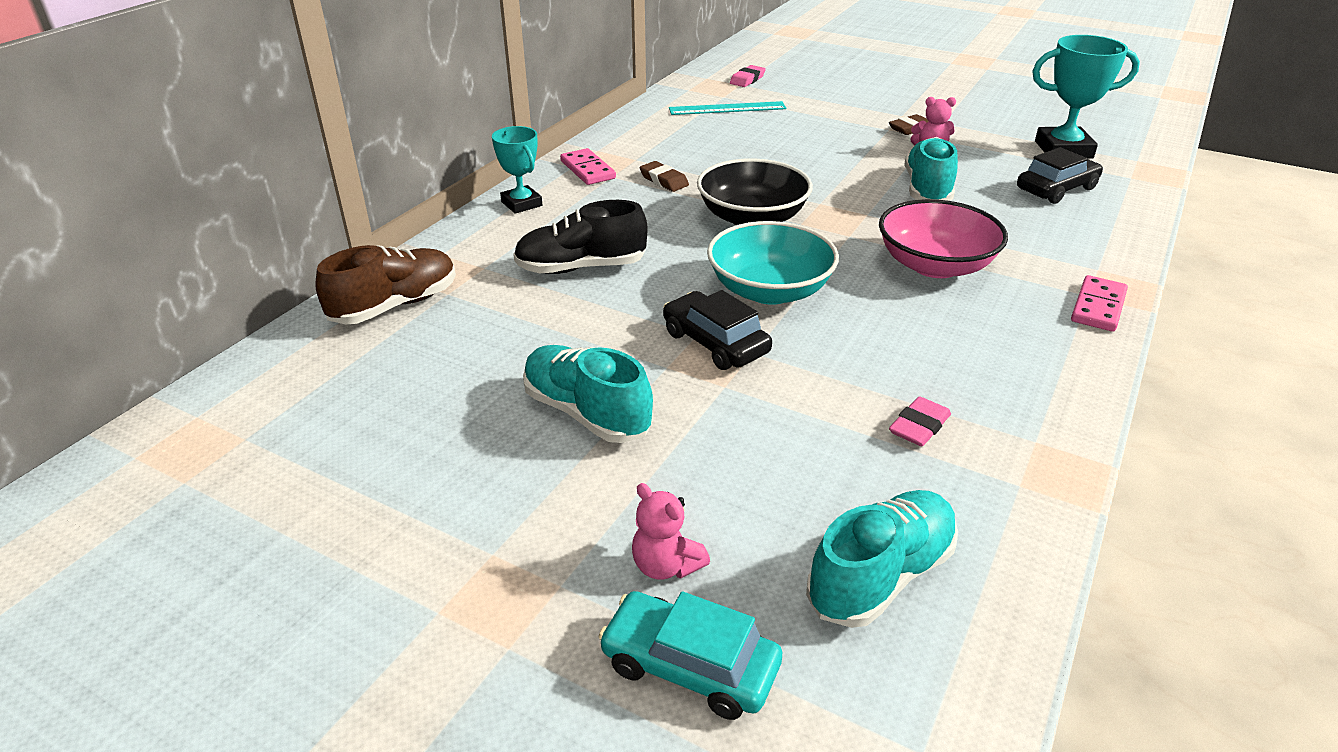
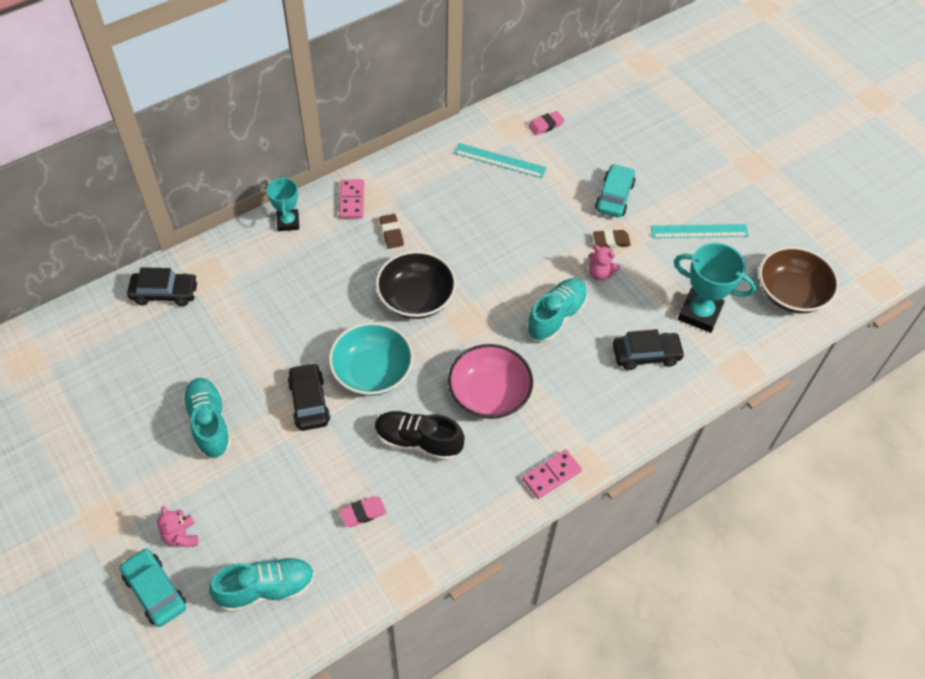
camera: 25 degrees right, 20 degrees up
brown shoe [315,245,456,325] -> black car [127,267,198,306]
black shoe [513,200,648,274] -> black shoe moved to [375,411,464,461]
none -> turquoise car [595,164,635,218]
none -> turquoise ruler [650,224,749,238]
none -> brown bowl [759,246,839,313]

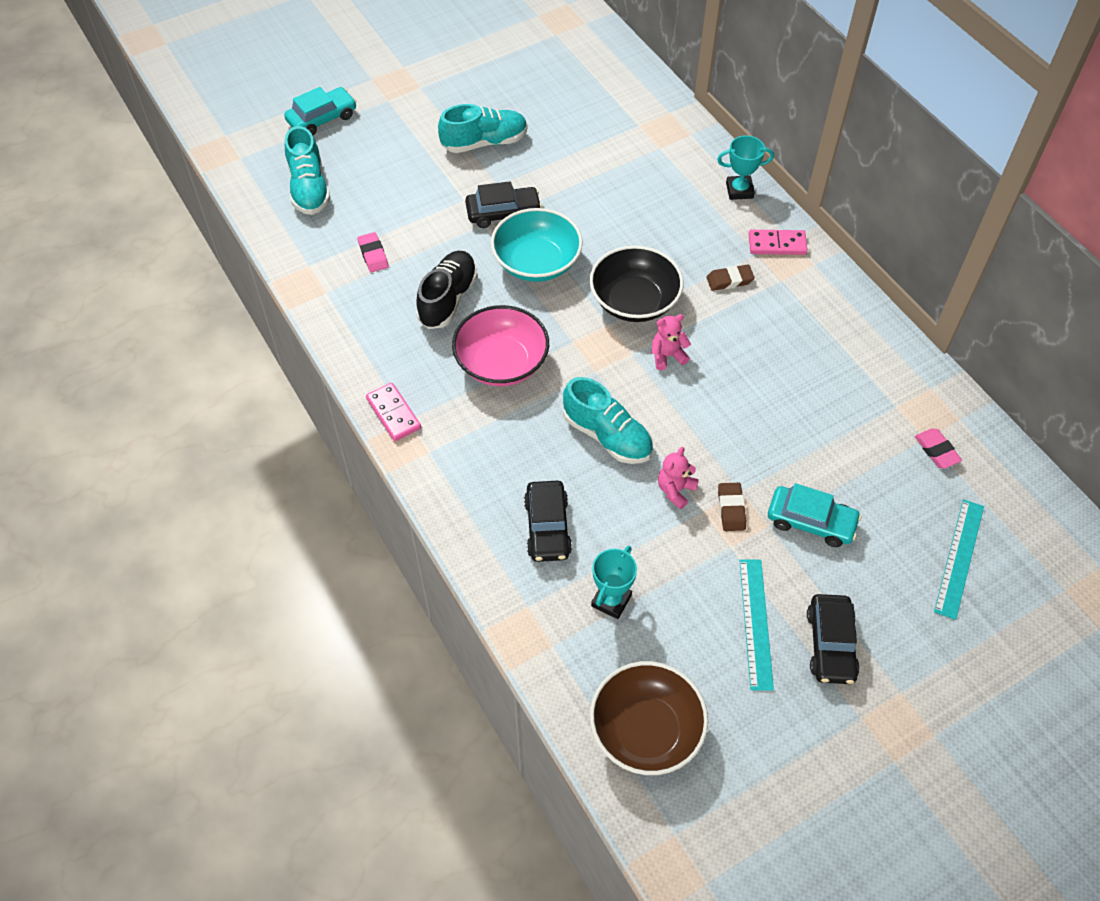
camera: 95 degrees right, 0 degrees up
black car [127,267,198,306] -> black car moved to [807,594,860,684]
pink teddy bear [157,506,198,547] -> pink teddy bear moved to [651,314,691,370]
turquoise ruler [454,143,546,178] -> turquoise ruler moved to [934,499,984,620]
turquoise trophy [674,243,756,333] -> turquoise trophy [591,546,637,619], size x0.63

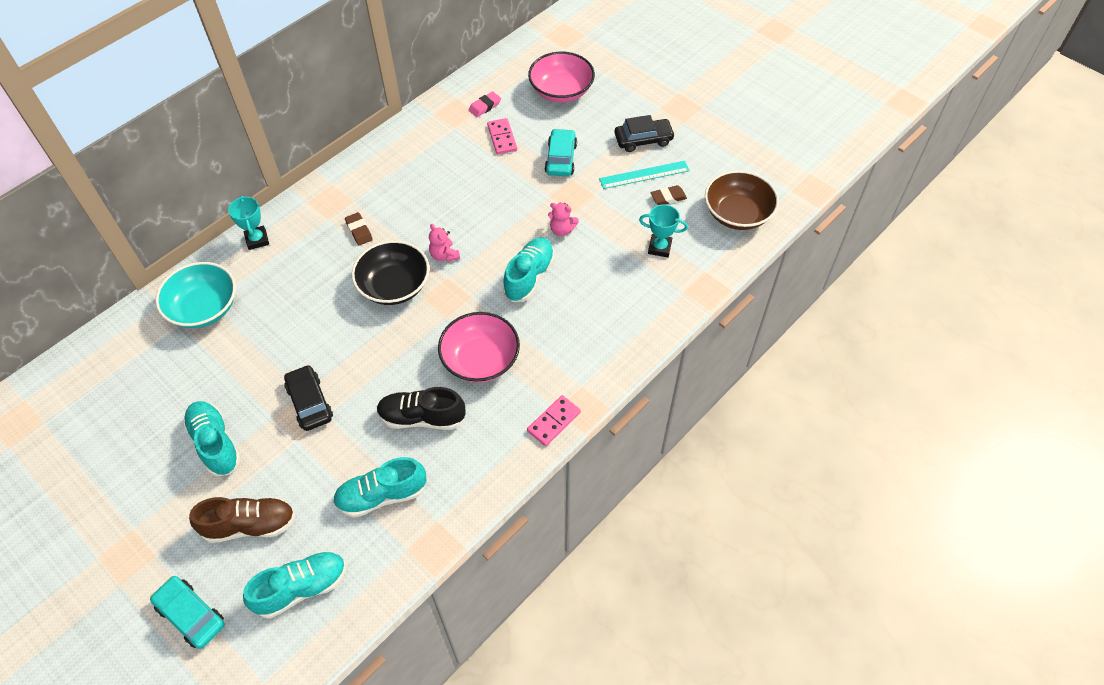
camera: 105 degrees left, 0 degrees up
pink eraser [357,232,389,272] -> turquoise shoe [333,457,426,518]
turquoise bowl [491,208,583,282] -> turquoise bowl moved to [155,262,236,328]
black car [524,481,572,562] -> none
brown eraser [718,483,746,531] -> brown eraser moved to [650,185,687,205]
pink domino [749,230,808,255] -> pink domino moved to [487,118,517,154]
turquoise ruler [934,499,984,620] -> pink bowl [528,52,595,103]
none -> brown shoe [189,497,295,543]

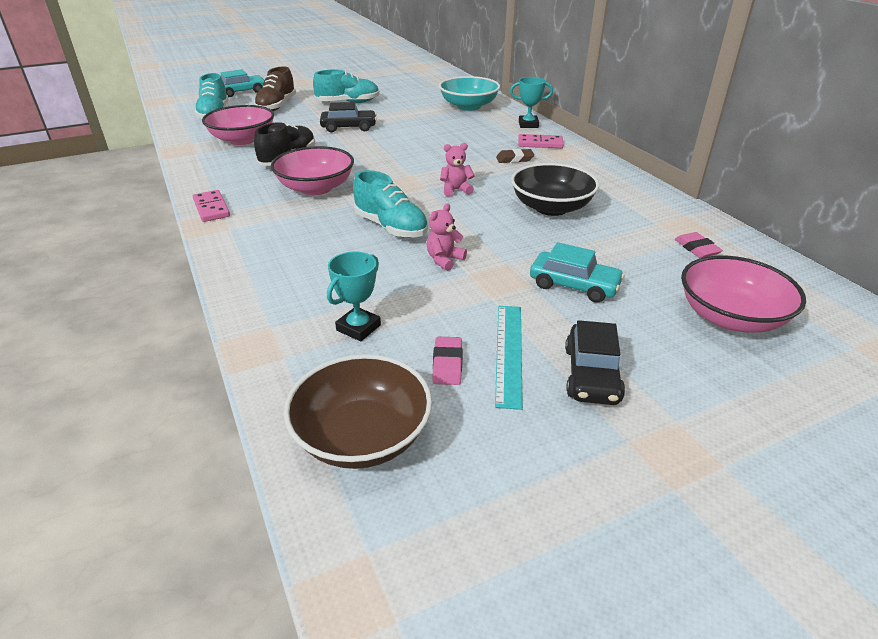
camera: 110 degrees right, 20 degrees down
turquoise shoe [333,457,426,518] -> pink bowl [202,105,274,145]
black bowl [352,240,430,305] -> black bowl moved to [511,163,599,216]
pink domino [487,118,517,154] -> pink domino moved to [518,134,564,148]
brown eraser [650,185,687,205] -> pink eraser [432,337,463,385]

